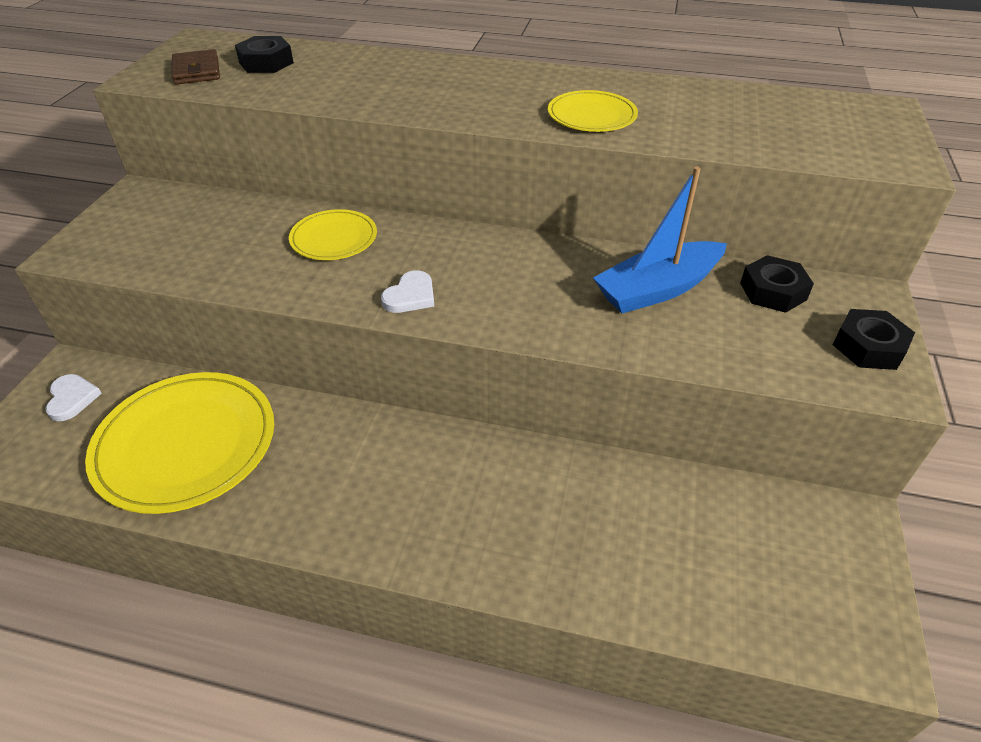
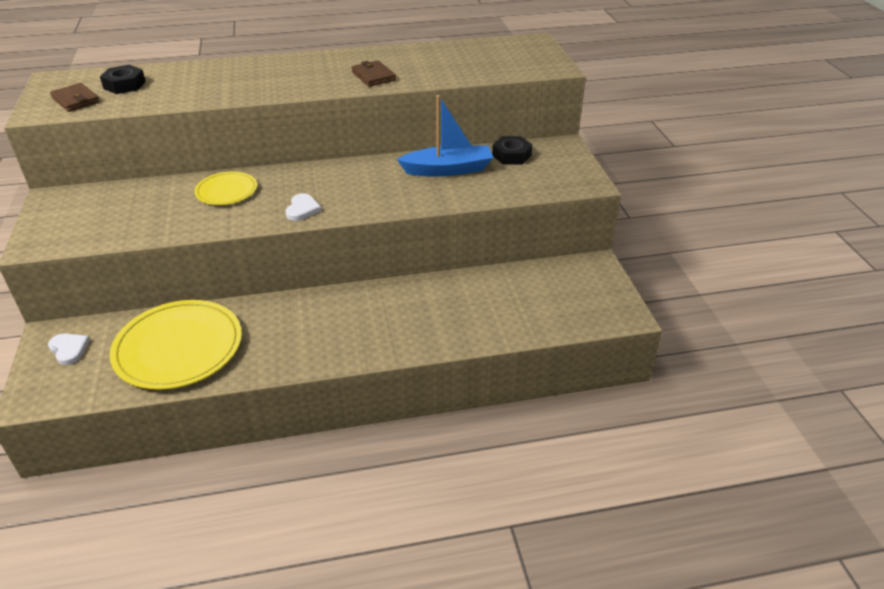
camera: 25 degrees left, 5 degrees down
yellow plate [548,90,638,132] -> brown wallet [351,60,396,87]
blue boat [593,167,727,313] -> blue boat turned 135 degrees counterclockwise [397,95,493,177]
black nut [833,309,915,370] -> none

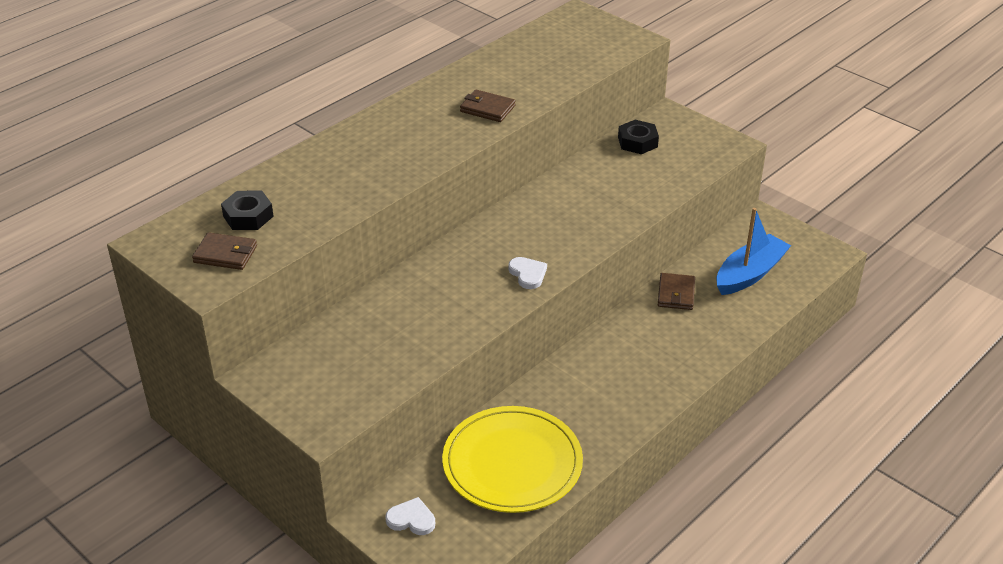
camera: 35 degrees left, 0 degrees up
yellow plate [194,172,257,205] -> none
blue boat [397,95,493,177] -> blue boat moved to [716,208,791,295]
none -> brown wallet [658,273,695,310]

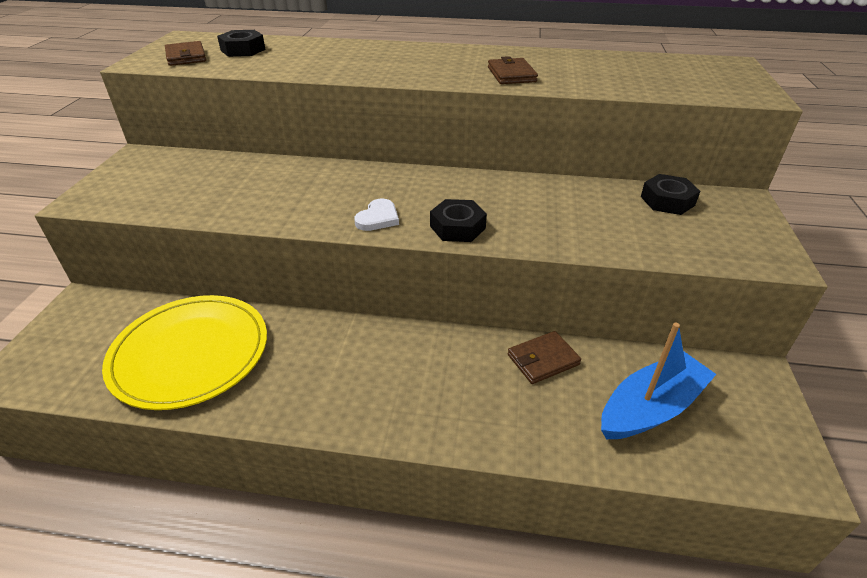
camera: 55 degrees right, 0 degrees up
white heart [385,497,435,535] -> none
blue boat [716,208,791,295] -> blue boat turned 45 degrees counterclockwise [601,323,716,439]
none -> black nut [430,199,487,242]

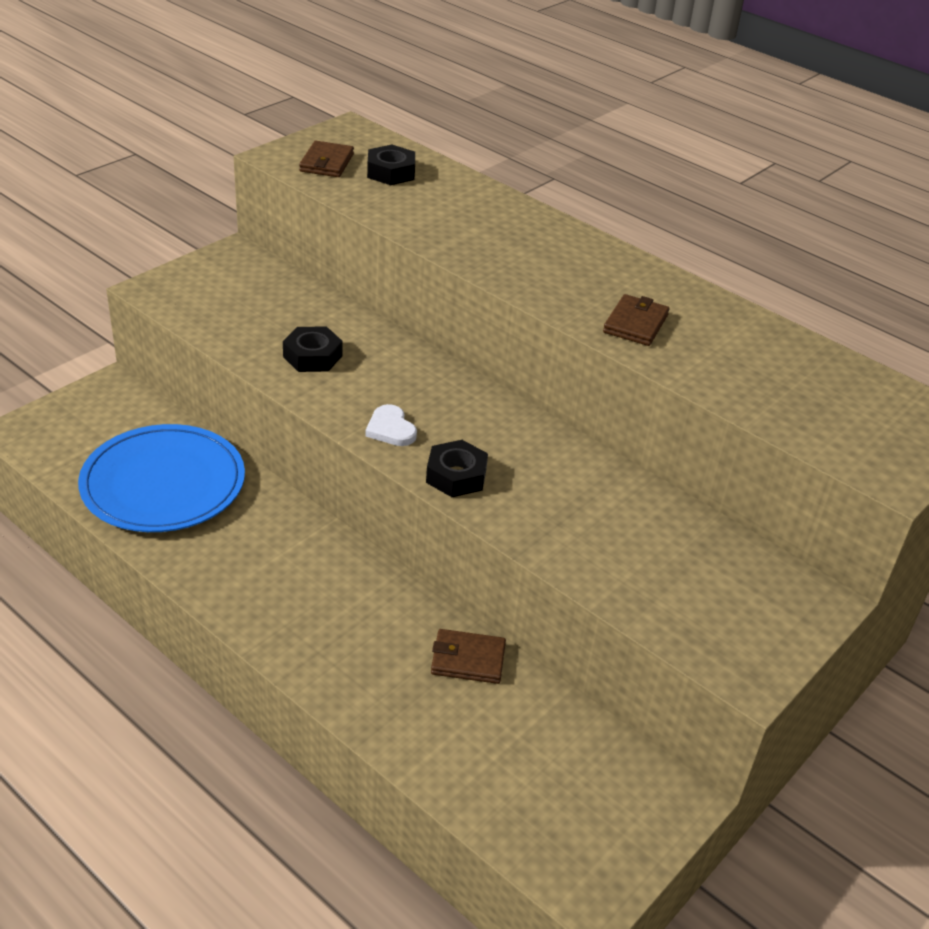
camera: 30 degrees right, 0 degrees up
yellow plate [102,295,267,410] -> blue plate [78,424,245,532]
white heart [354,199,399,231] -> white heart turned 90 degrees clockwise [365,404,417,446]
blue boat [601,323,716,439] -> none
black nut [641,174,700,215] -> black nut moved to [283,326,342,372]

